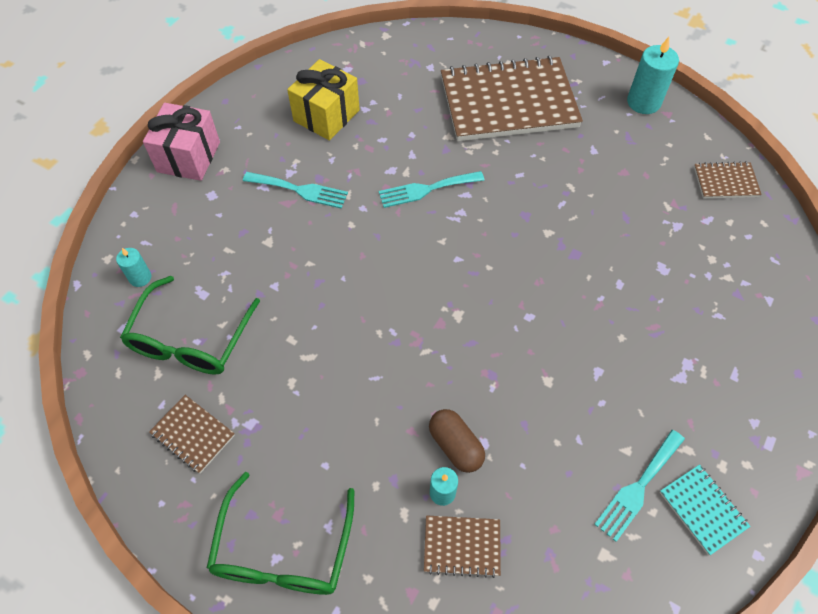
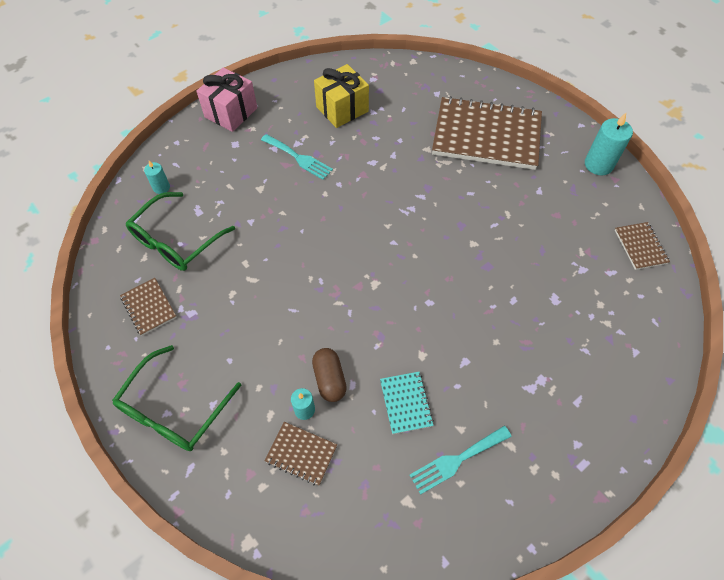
camera: 20 degrees right, 0 degrees up
turquoise fork [379,171,484,208] -> none
turquoise notebook [659,464,751,555] -> turquoise notebook moved to [380,372,434,434]
brown notebook [694,161,762,199] -> brown notebook turned 60 degrees clockwise [615,222,670,270]

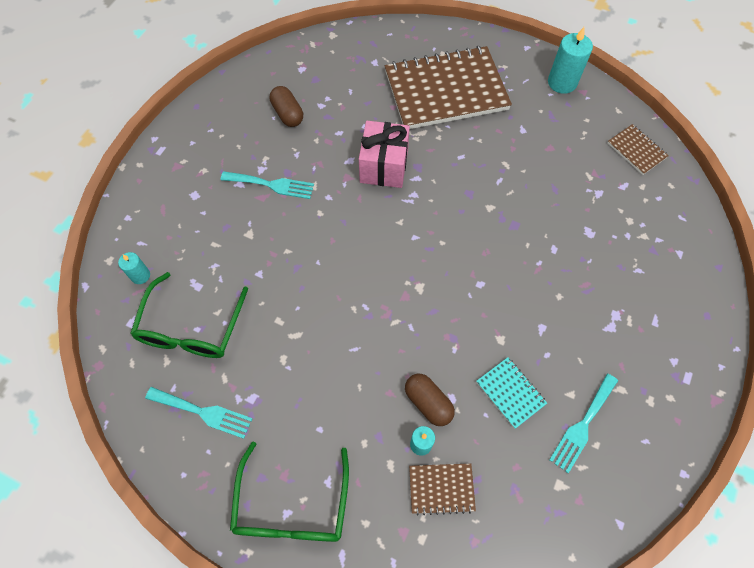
camera: 25 degrees left, 5 degrees up
brown notebook [120,278,177,336] -> turquoise fork [145,387,253,439]
pink gift [196,67,257,132] -> pink gift moved to [359,121,410,188]
yellow gift [314,64,369,128] -> brown capsule [270,86,303,127]

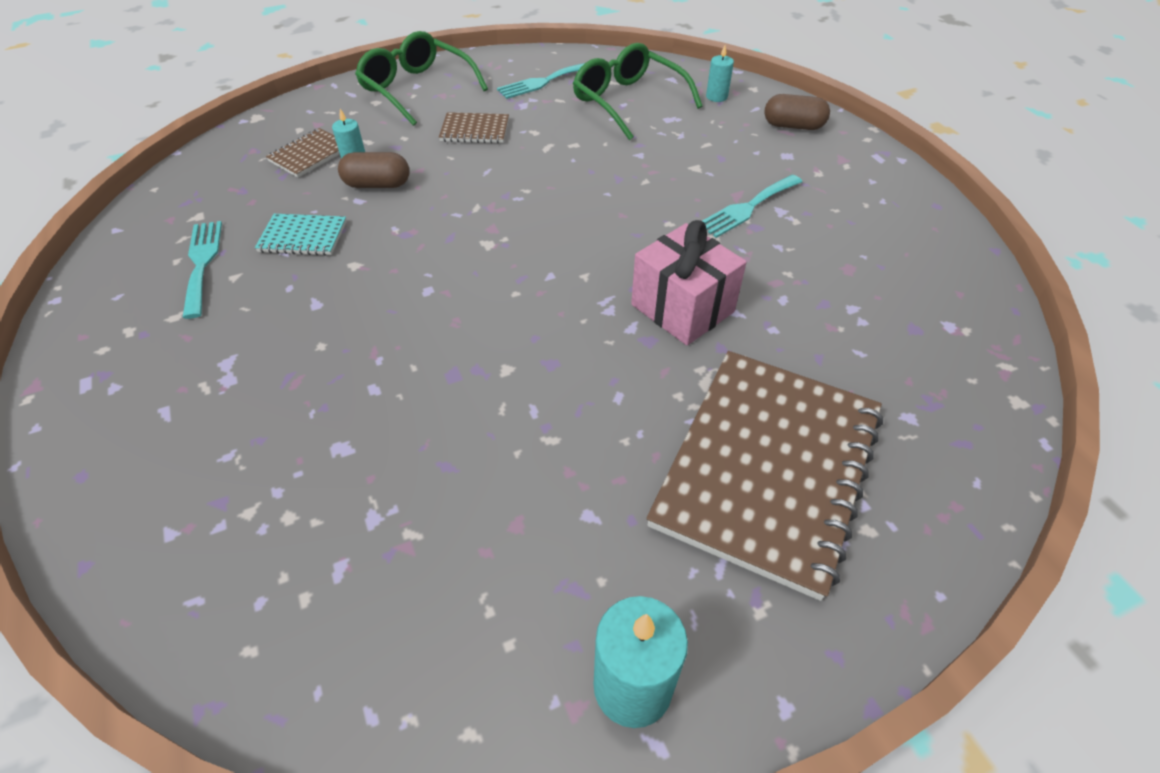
camera: 130 degrees right, 15 degrees down
brown capsule [270,86,303,127] -> brown capsule moved to [764,94,830,130]
brown notebook [608,124,669,175] -> brown notebook moved to [439,112,509,143]

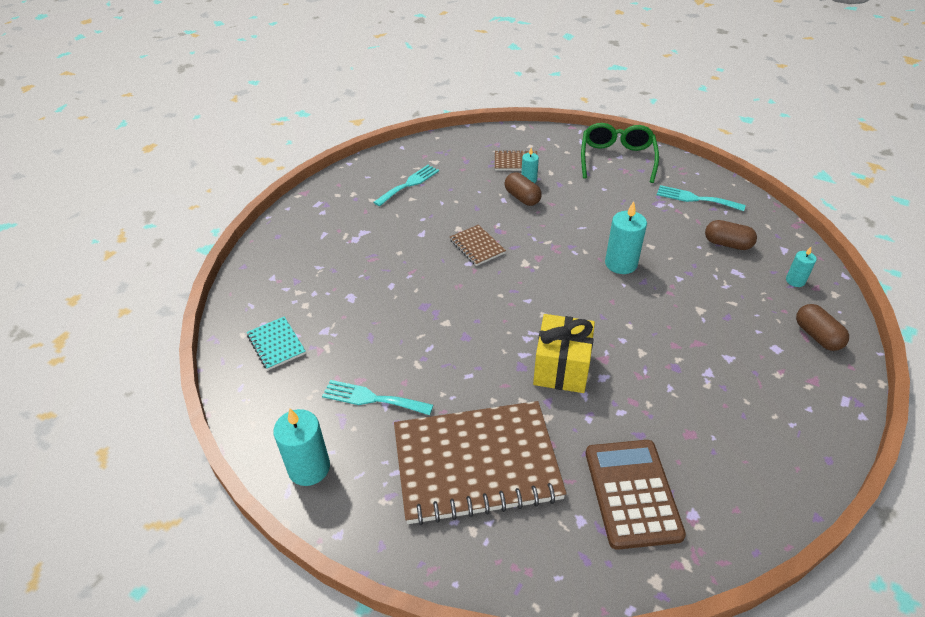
camera: 55 degrees right, 5 degrees down
turquoise notebook [255,214,347,256] -> turquoise notebook moved to [247,317,306,370]
brown notebook [439,112,509,143] -> brown notebook moved to [450,225,506,266]
green glasses [573,43,703,140] -> brown capsule [705,220,757,250]
pink gift [631,220,747,346] -> yellow gift [533,314,595,393]
turquoise fork [702,175,802,238] -> turquoise fork moved to [322,380,433,415]
none -> brown calculator [586,440,686,550]
none -> turquoise candle [605,201,647,274]

